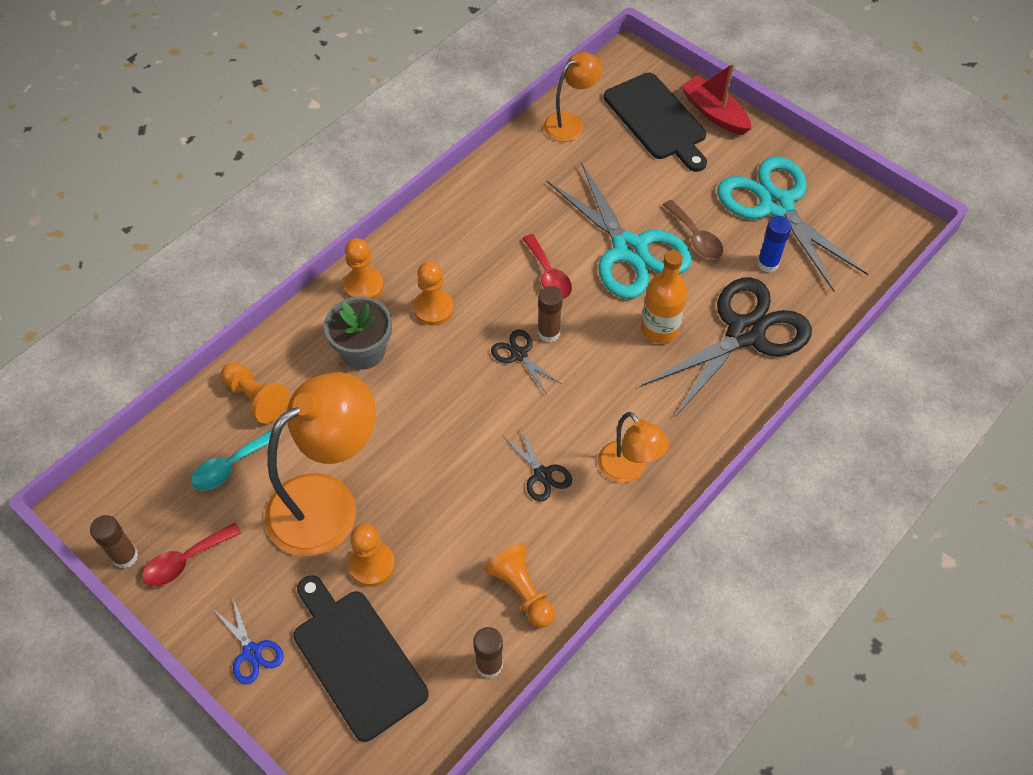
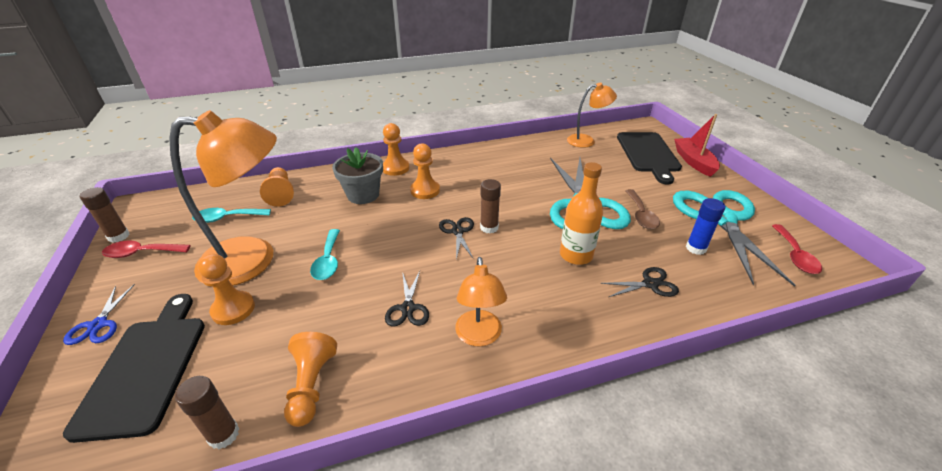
camera: 30 degrees right, 20 degrees down
red spoon [522,234,572,299] -> red spoon moved to [772,224,822,274]
black scissors [642,277,812,417] -> black scissors [600,267,679,297], size x0.43
none -> turquoise spoon [310,229,340,280]

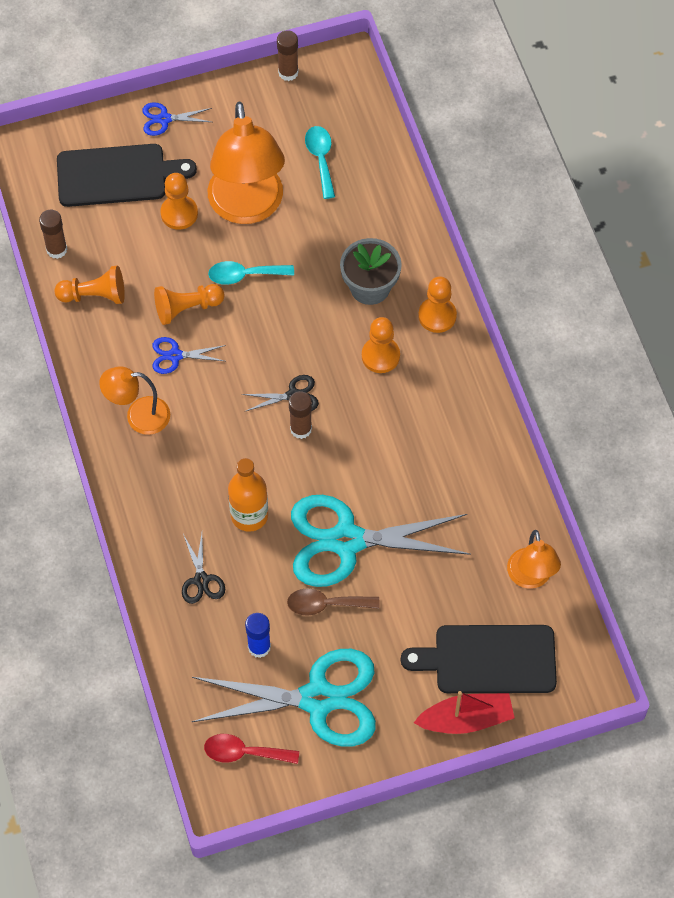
camera: 90 degrees right, 25 degrees up
red spoon [102,241,190,258] -> none
orange pawn [260,167,294,207] -> orange pawn moved to [154,284,225,325]
black scissors [385,271,429,326] -> blue scissors [152,337,226,374]

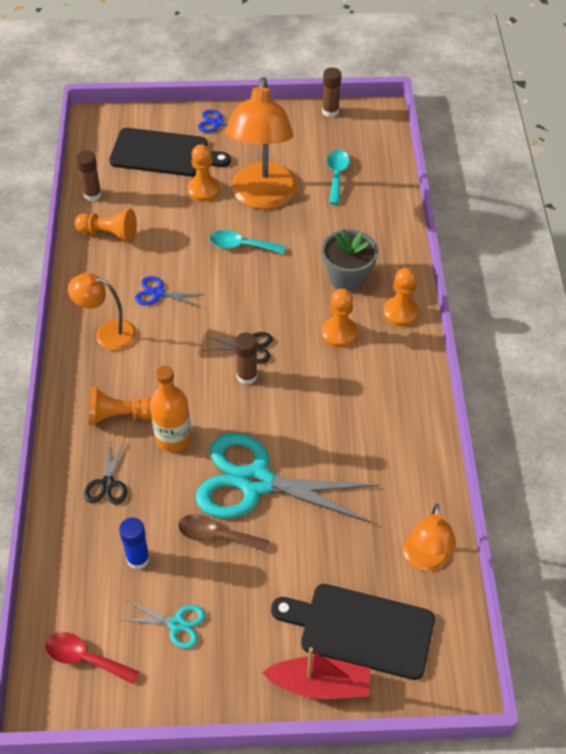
camera: 15 degrees right, 10 degrees down
orange pawn [154,284,225,325] -> orange pawn moved to [89,387,151,425]
turquoise scissors [191,649,376,747] -> turquoise scissors [121,600,206,649], size x0.43

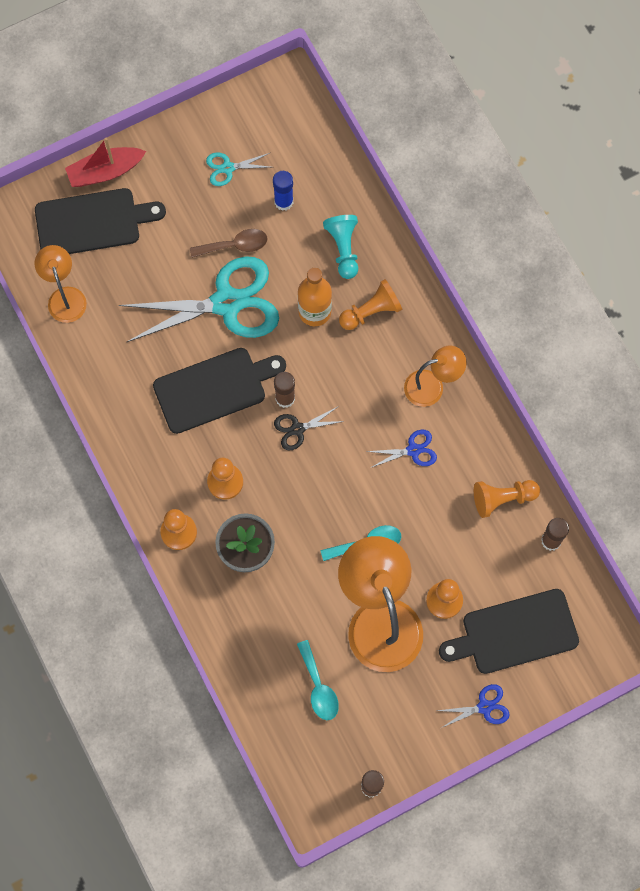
camera: 155 degrees right, 20 degrees up
red spoon [45,632,139,684] -> none
black scissors [84,440,127,505] -> turquoise pawn [323,215,358,279]
none -> black cutting board [153,348,286,434]

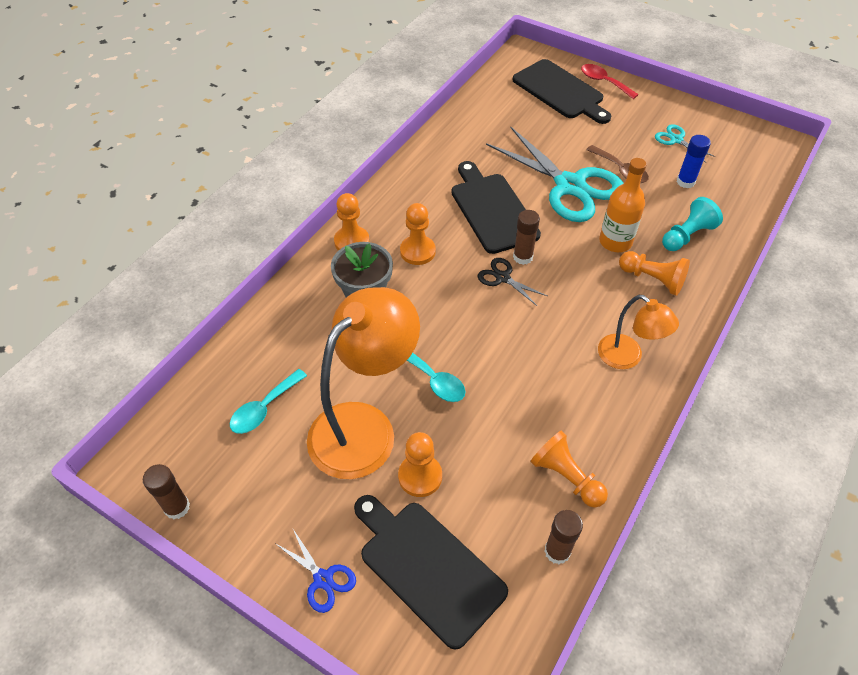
camera: 60 degrees right, 20 degrees down
orange lamp [35,245,87,323] -> none
red boat [65,138,146,187] -> red spoon [581,64,638,99]
black cutting board [153,348,286,434] -> black cutting board turned 150 degrees counterclockwise [451,161,541,254]
blue scissors [366,430,437,468] -> none

